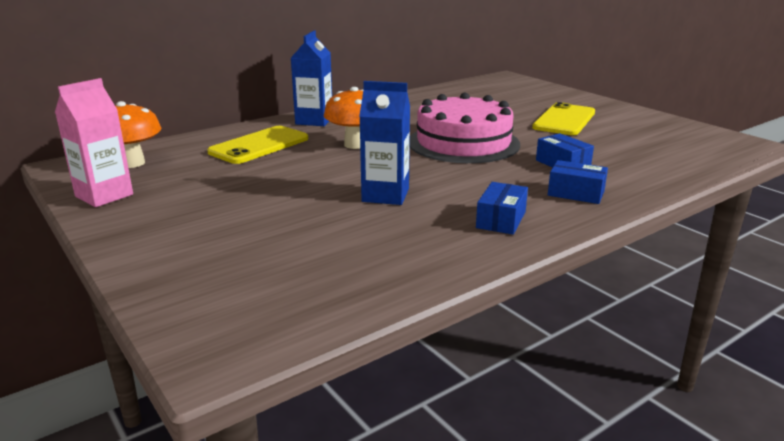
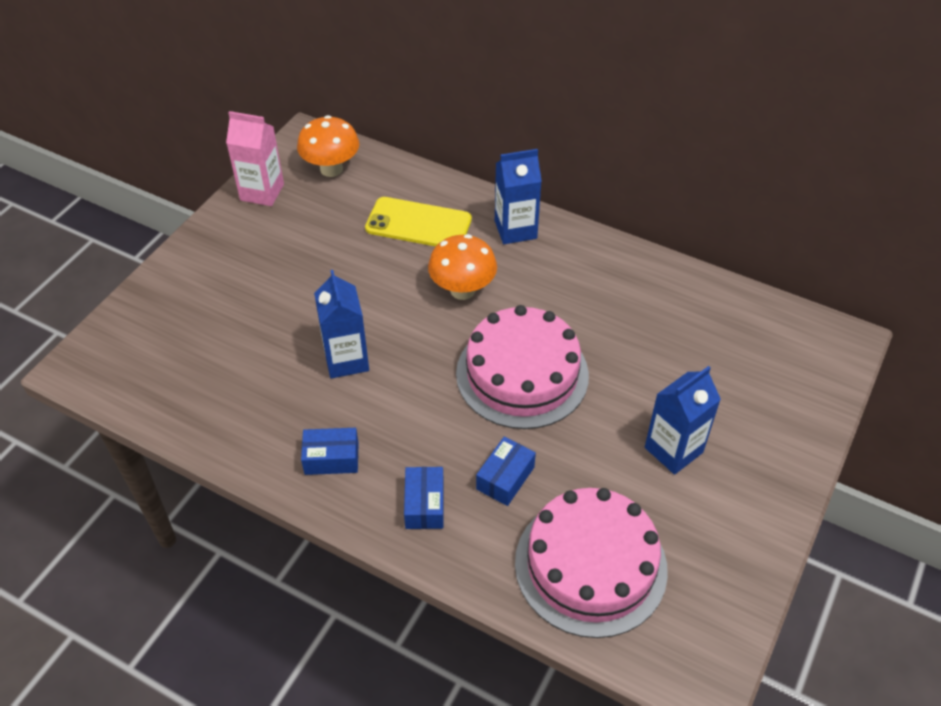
camera: 65 degrees right, 25 degrees up
yellow phone [532,102,595,135] -> blue carton [645,366,721,475]
none -> pink cake [515,488,668,638]

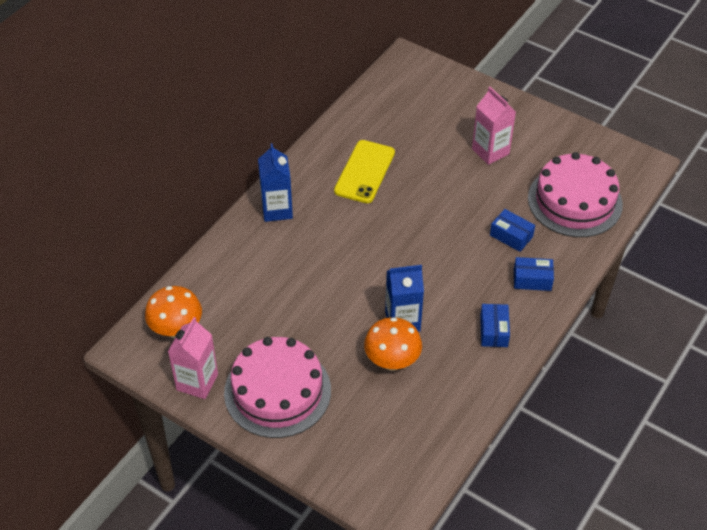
camera: 85 degrees left, 0 degrees up
yellow phone [365,197,472,246] -> yellow phone moved to [334,140,395,203]
orange mushroom [428,234,497,300] -> orange mushroom moved to [364,317,422,371]
pink cake [456,305,589,429] -> pink cake moved to [224,337,331,438]
blue carton [645,366,721,475] -> pink carton [472,87,516,165]

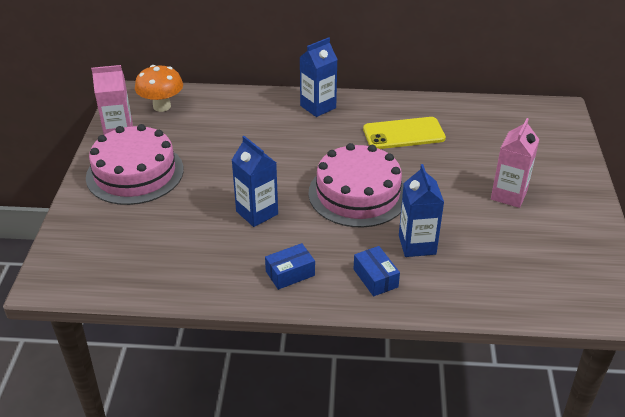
camera: 60 degrees right, 10 degrees down
orange mushroom [364,317,422,371] -> none
blue box [490,209,535,252] -> blue carton [399,164,444,257]
pink cake [528,152,623,237] -> pink cake moved to [308,143,404,228]

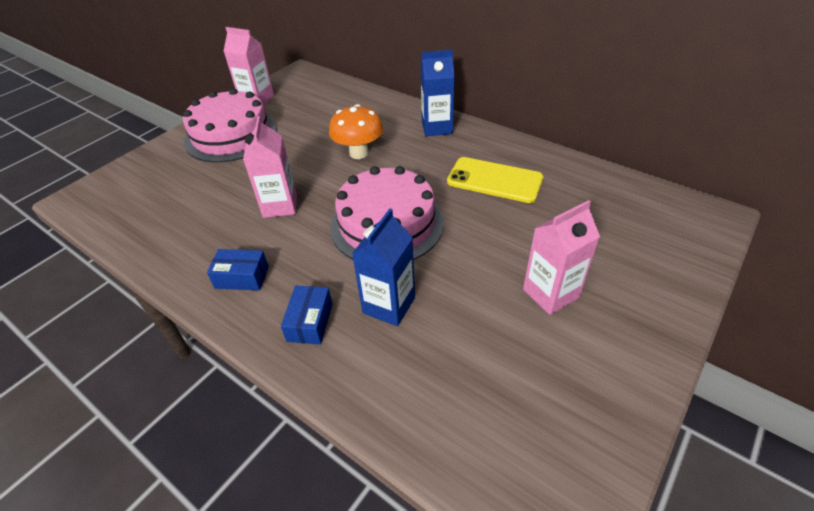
camera: 35 degrees right, 5 degrees up
orange mushroom [135,65,183,112] -> orange mushroom moved to [329,104,383,159]
blue carton [232,136,278,227] -> pink carton [243,116,297,218]

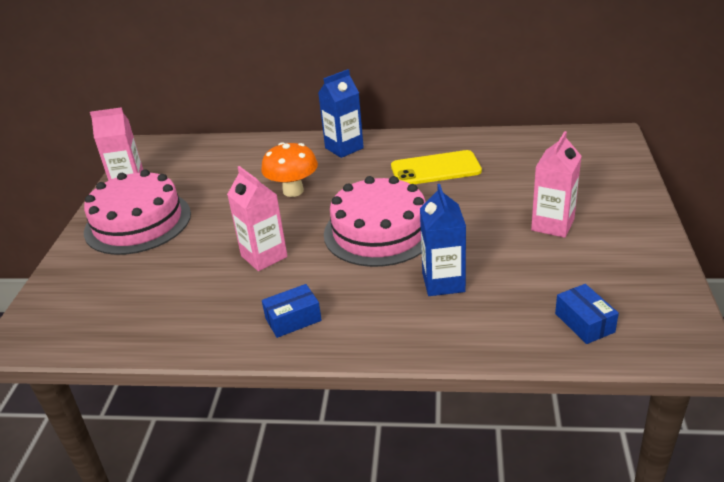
camera: 30 degrees left, 10 degrees down
blue box [281,286,332,345] -> blue box moved to [555,284,619,344]

